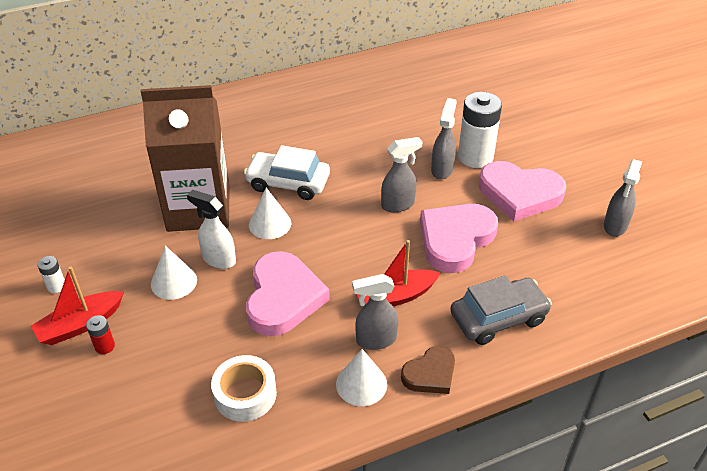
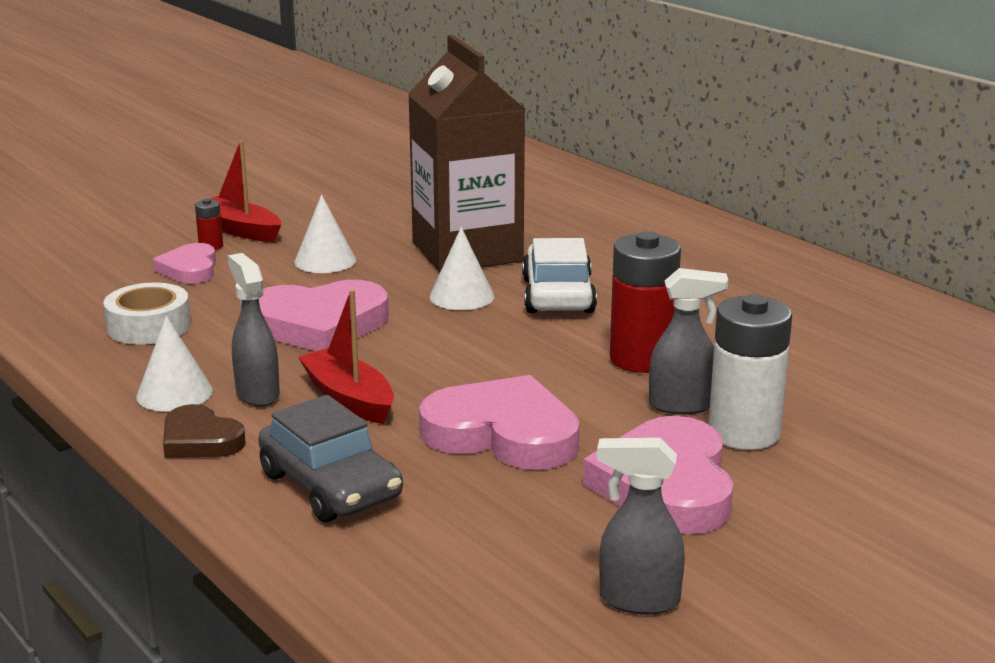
camera: 75 degrees right, 20 degrees down
white battery [38,256,65,293] -> none
white spray bottle [187,190,236,269] -> none
grey spray bottle [381,137,422,212] -> none
none -> pink heart [153,243,216,284]
none -> red battery [610,231,681,373]

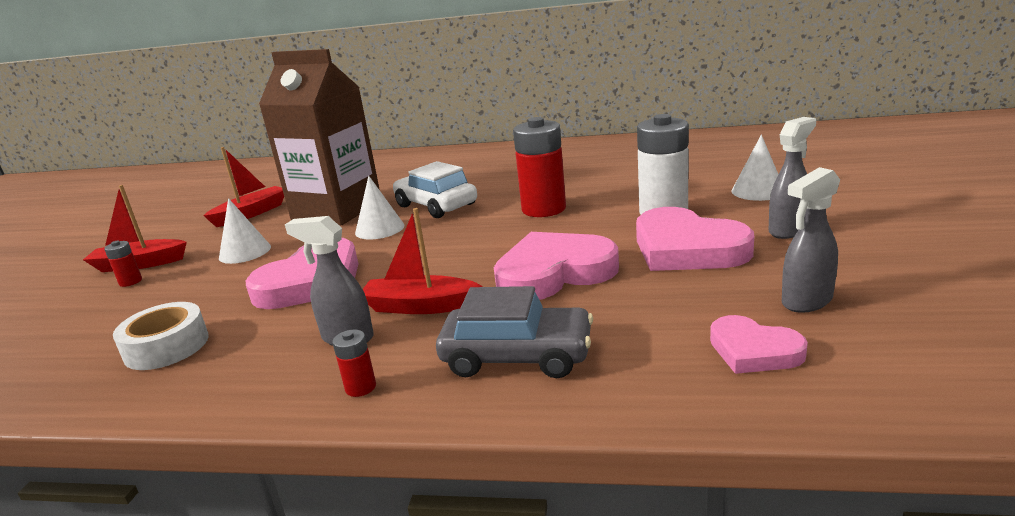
camera: 40 degrees left, 0 degrees up
white cone [136,316,213,412] -> white cone moved to [732,135,778,201]
pink heart [153,243,216,284] -> pink heart moved to [710,315,808,374]
brown heart [163,404,246,458] -> red battery [332,330,376,397]
grey spray bottle [649,268,728,415] -> grey spray bottle moved to [769,117,816,239]
none -> red boat [203,147,284,227]

